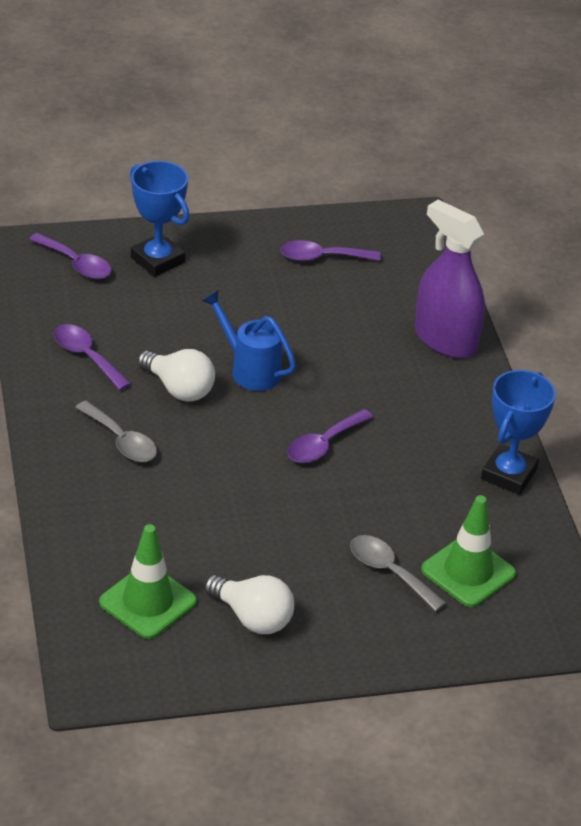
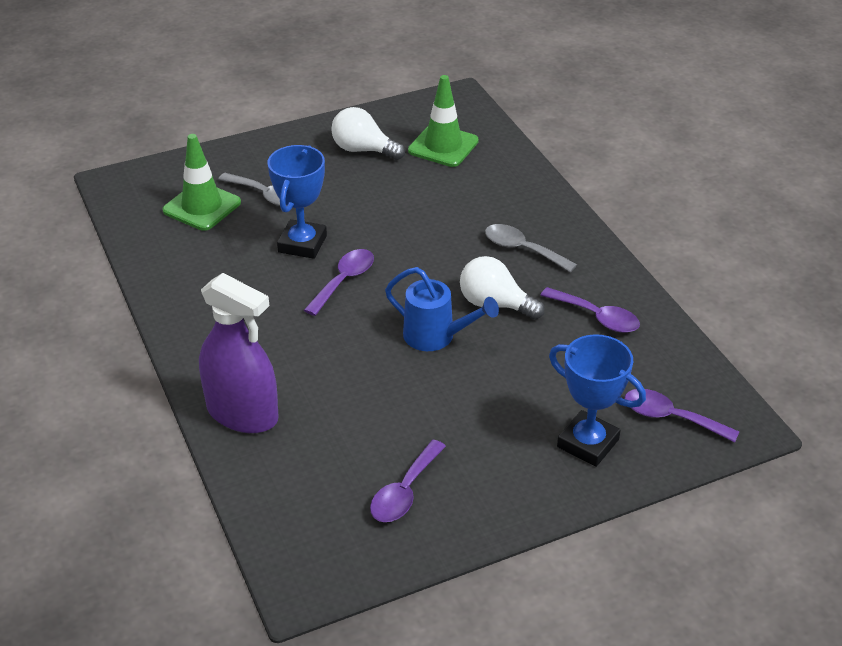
camera: 170 degrees right, 0 degrees up
purple spoon [280,240,381,261] -> purple spoon turned 135 degrees clockwise [370,440,446,522]
blue trophy [481,370,556,495] -> blue trophy moved to [268,145,327,259]

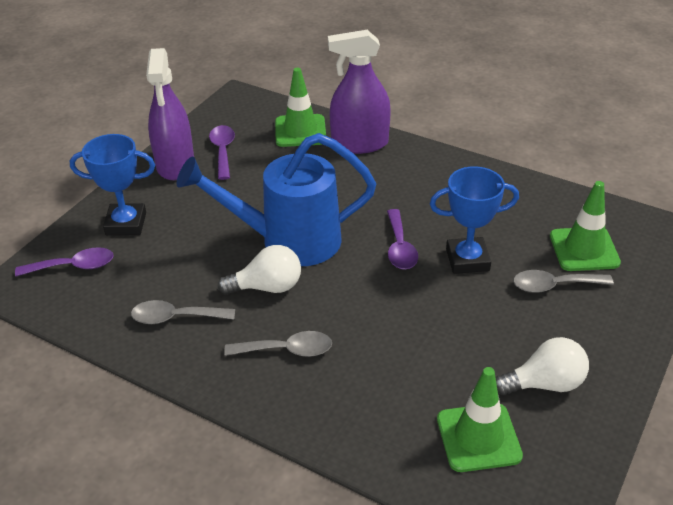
camera: 145 degrees right, 0 degrees up
blue trophy [268,145,327,259] -> blue trophy turned 75 degrees counterclockwise [430,166,519,274]
blue watering can [385,267,499,351] -> blue watering can [177,133,376,266], size x1.78
purple spoon [540,287,640,333] -> grey spoon [131,300,235,324]
none -> purple spray bottle [146,48,194,180]
none -> green traffic cone [275,68,326,147]

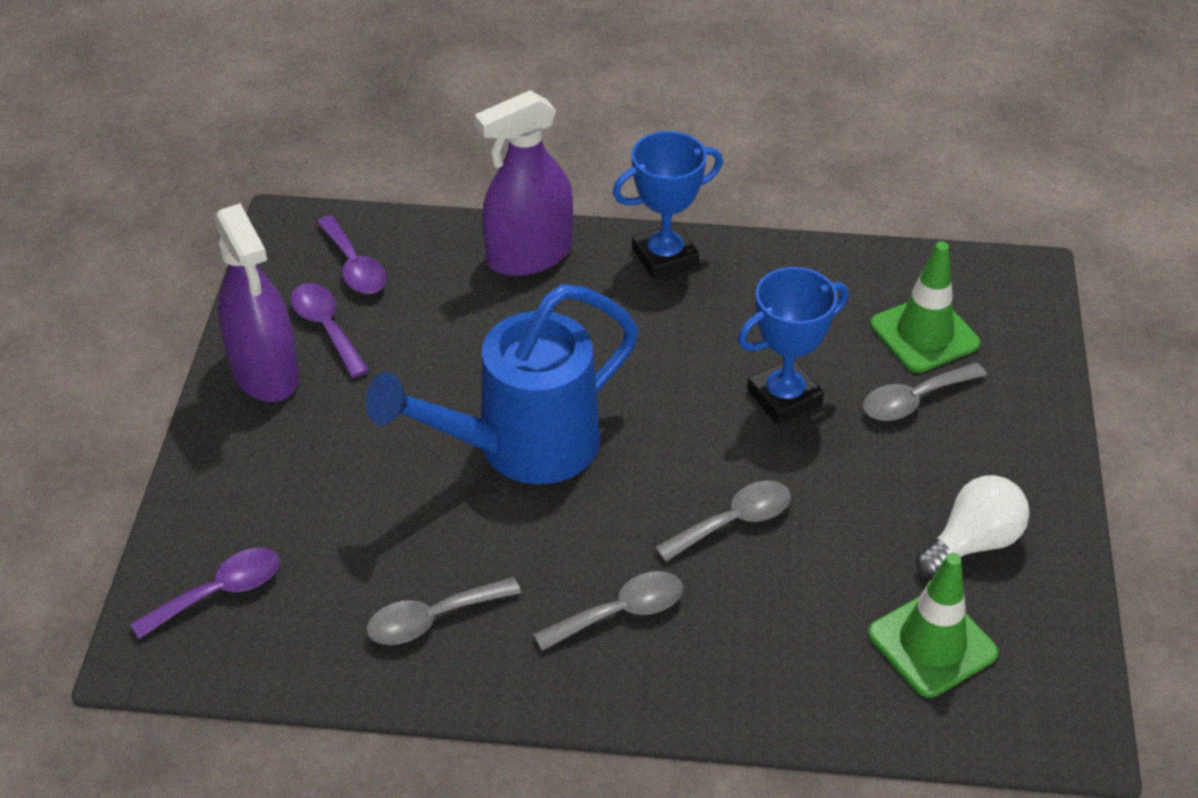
camera: 25 degrees left, 5 degrees up
blue trophy [70,134,155,235] -> blue trophy moved to [612,131,723,280]
white light bulb [218,245,301,295] -> none
green traffic cone [275,68,326,147] -> none
purple spoon [387,209,418,269] -> purple spoon moved to [317,216,387,294]
none -> grey spoon [655,481,791,562]

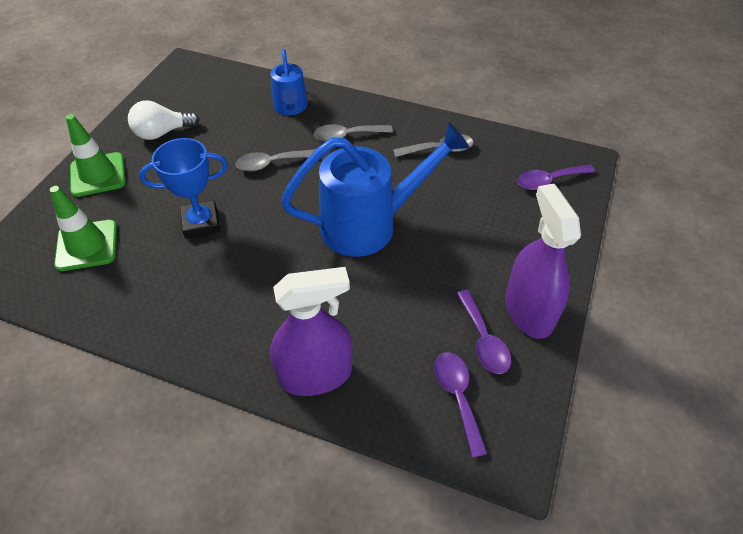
camera: 165 degrees left, 5 degrees up
blue trophy [612,131,723,280] -> none
grey spoon [863,362,987,421] -> none
green traffic cone [868,553,999,698] -> green traffic cone moved to [66,114,126,197]
none -> blue watering can [271,49,308,115]

